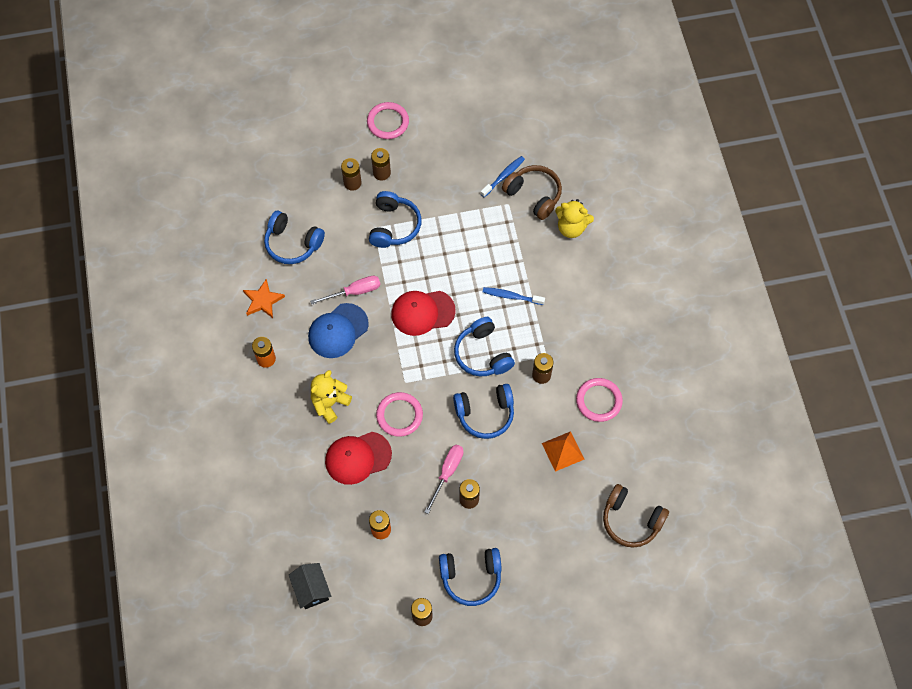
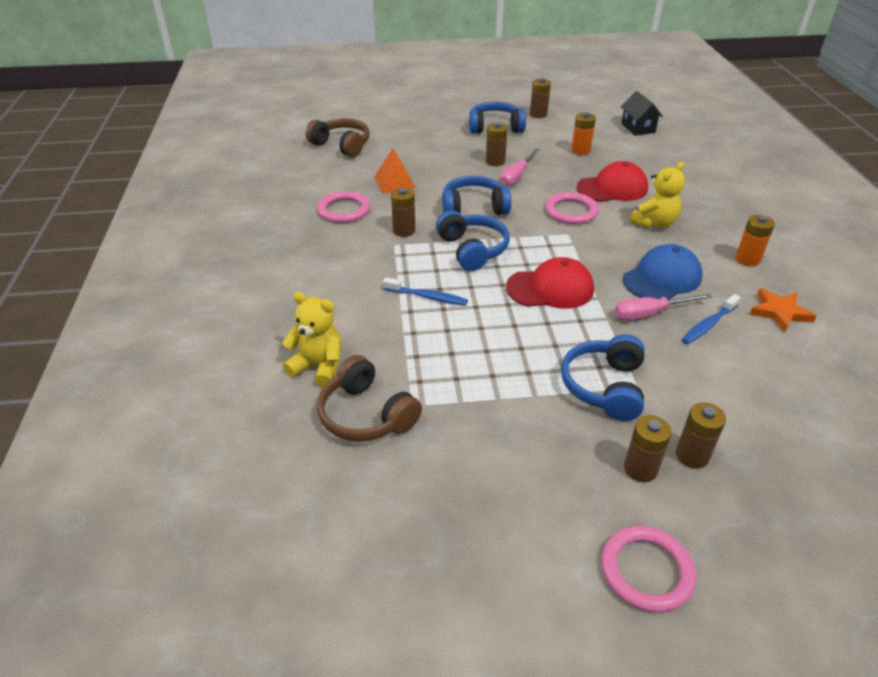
camera: 175 degrees left, 25 degrees down
blue headphones [264,211,325,264] -> none
blue toothbrush [481,156,525,197] -> blue toothbrush moved to [681,294,741,345]

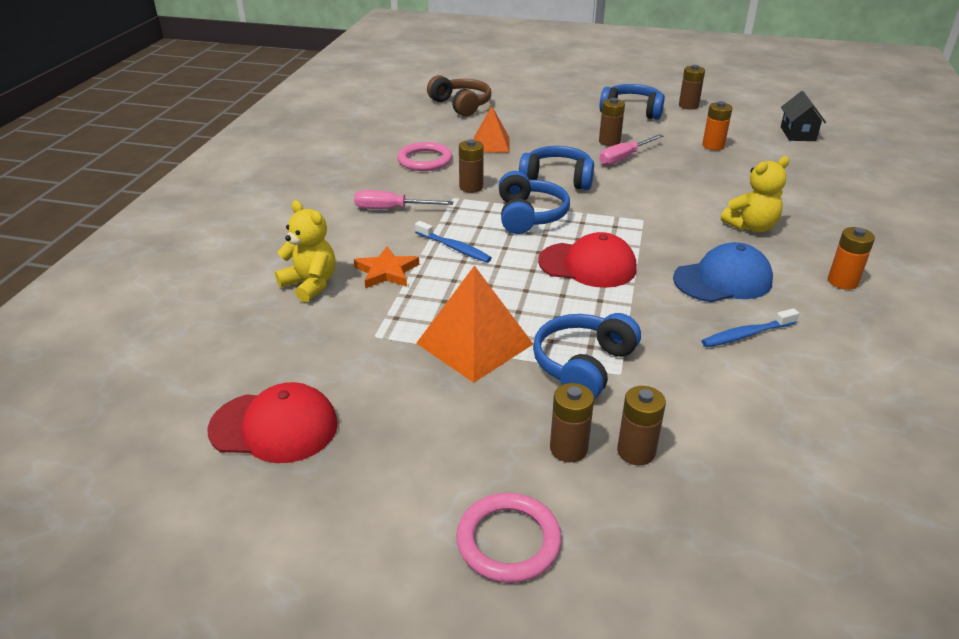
camera: 20 degrees right, 5 degrees down
brown headphones [317,355,422,442] -> none
pink ring [545,192,599,224] -> none
red cap [577,161,648,202] -> red cap moved to [207,382,338,463]
pink screwdriver [615,293,712,320] -> pink screwdriver moved to [354,190,453,209]
orange star [750,288,816,332] -> orange star moved to [354,246,419,288]
none -> orange pyramid [416,265,533,383]

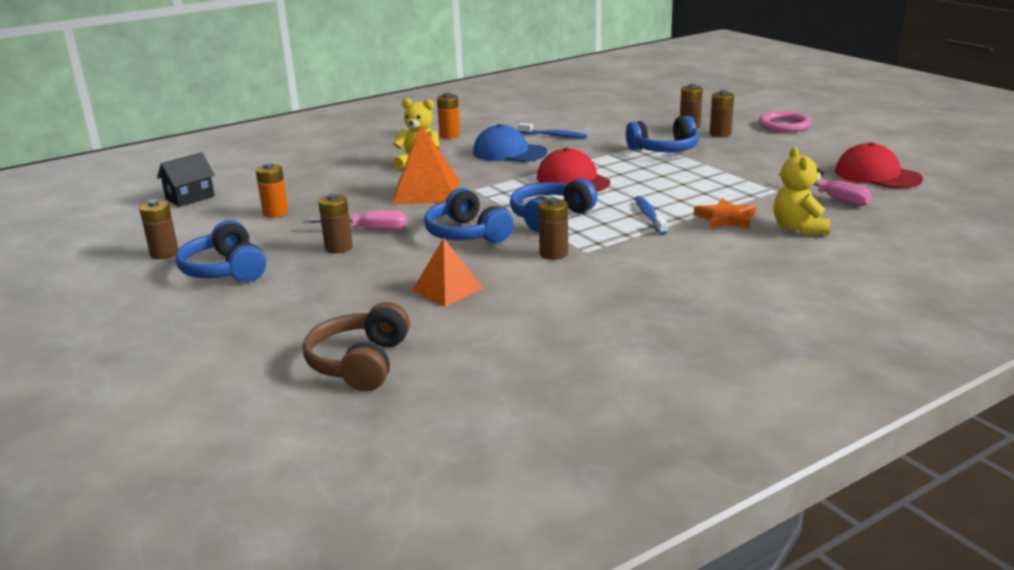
camera: 135 degrees left, 10 degrees down
pink screwdriver [354,190,453,209] -> pink screwdriver moved to [778,173,872,206]
pink ring [397,142,452,171] -> none
orange pyramid [416,265,533,383] -> orange pyramid moved to [392,125,459,205]

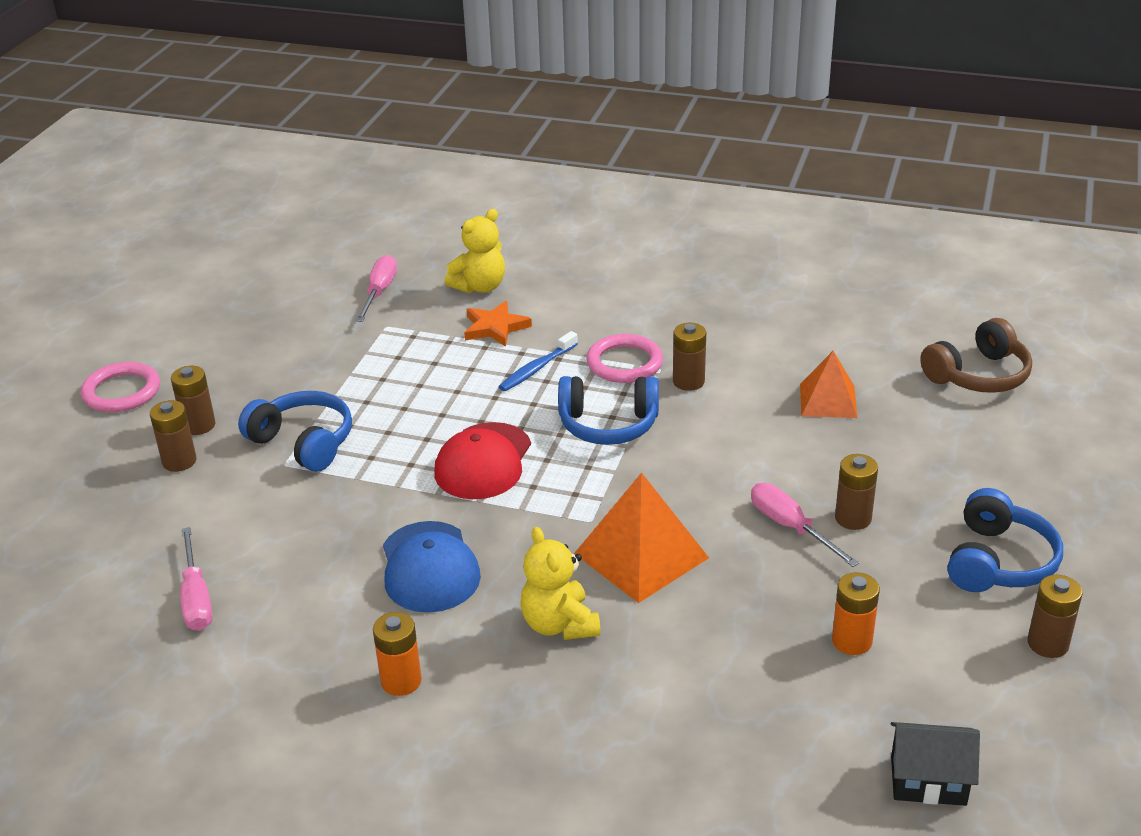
camera: 130 degrees left, 10 degrees up
blue headphones [424,188,514,243] -> none
blue toothbrush [518,123,588,139] -> none
red cap [835,142,923,189] -> none
none -> pink screwdriver [180,527,212,631]
none -> pink ring [587,334,663,383]

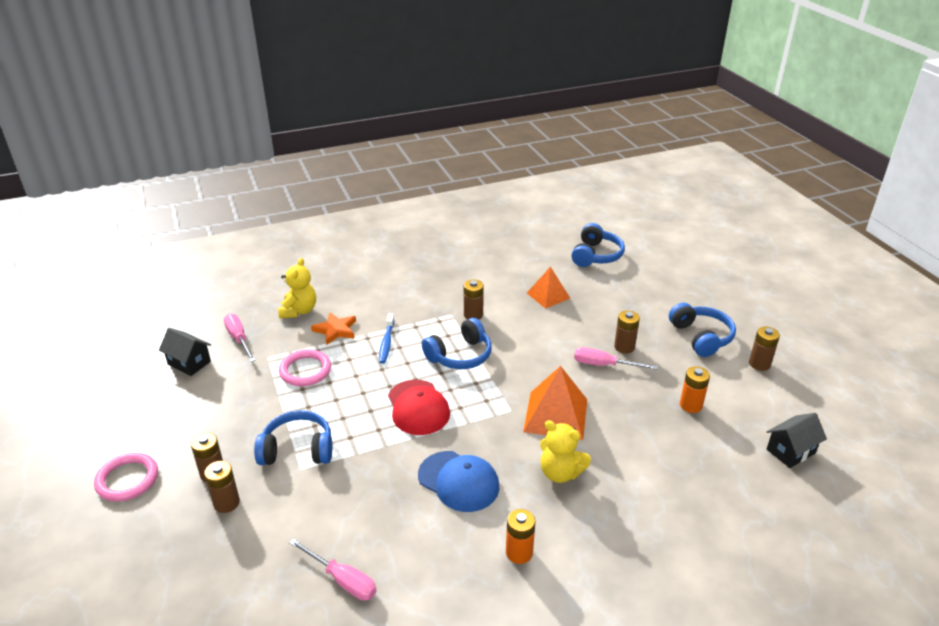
camera: 40 degrees left, 0 degrees up
pink ring [587,334,663,383] -> pink ring moved to [279,349,331,386]
brown headphones [920,318,1032,393] -> blue headphones [571,223,625,267]
none -> black house [159,328,211,376]

